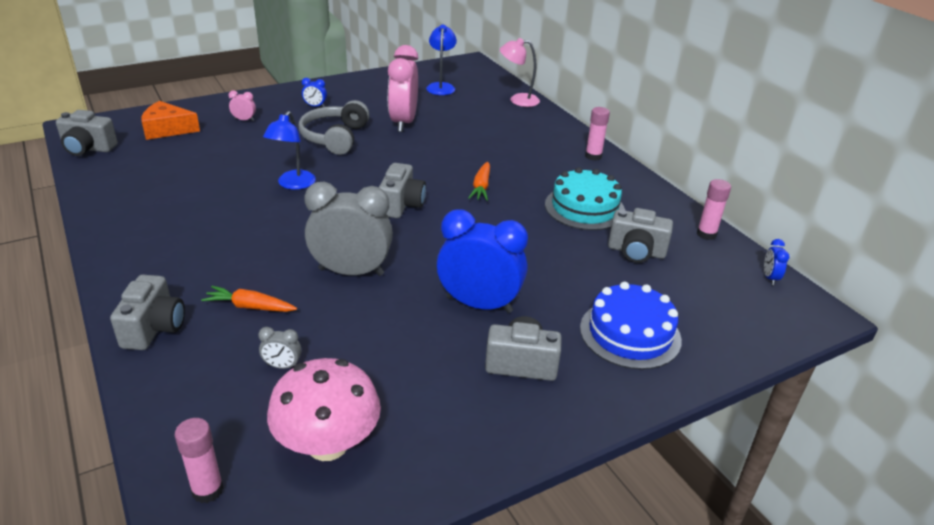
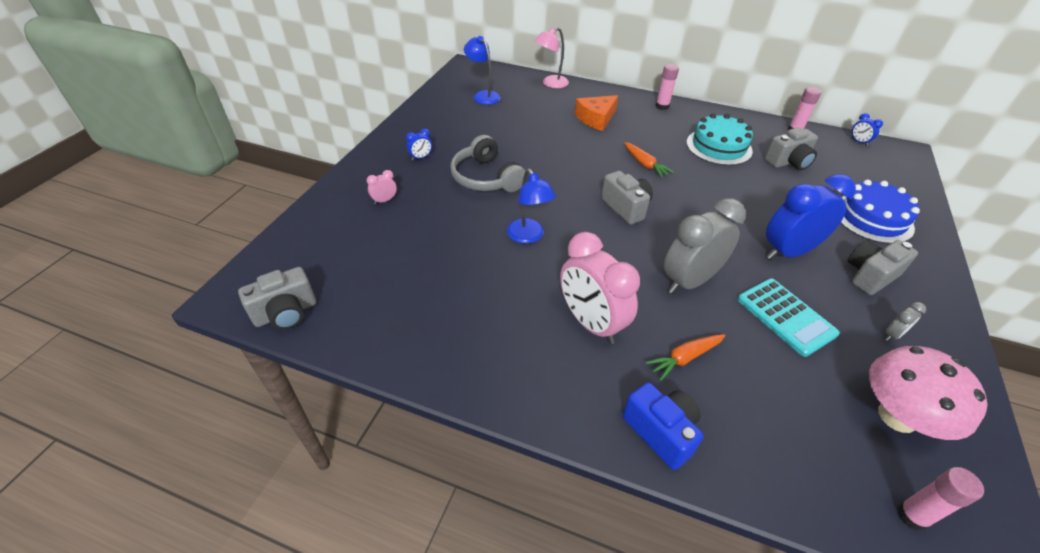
camera: 40 degrees left, 10 degrees up
grey camera [110,275,185,350] -> blue camera [623,382,703,470]
orange cheese [141,101,200,140] -> orange cheese moved to [575,95,618,131]
grey clock [258,327,301,369] -> grey clock moved to [885,302,926,341]
pink clock [388,45,418,132] -> pink clock moved to [560,232,640,344]
none -> turquoise calculator [737,278,840,357]

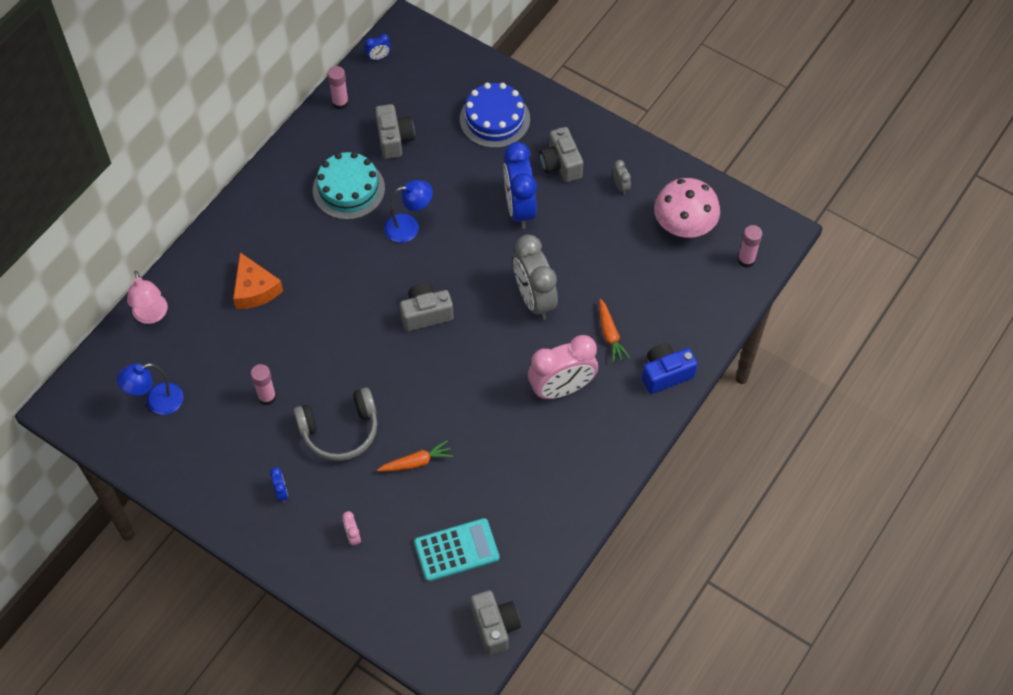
camera: 75 degrees left, 15 degrees up
blue lamp [507,169,556,243] -> blue lamp moved to [384,180,433,243]
orange carrot [624,142,674,178] -> orange carrot moved to [377,440,453,472]
pink glue stick [656,64,679,110] -> pink glue stick moved to [251,364,276,405]
turquoise calculator [737,278,840,357] -> turquoise calculator moved to [414,518,500,582]

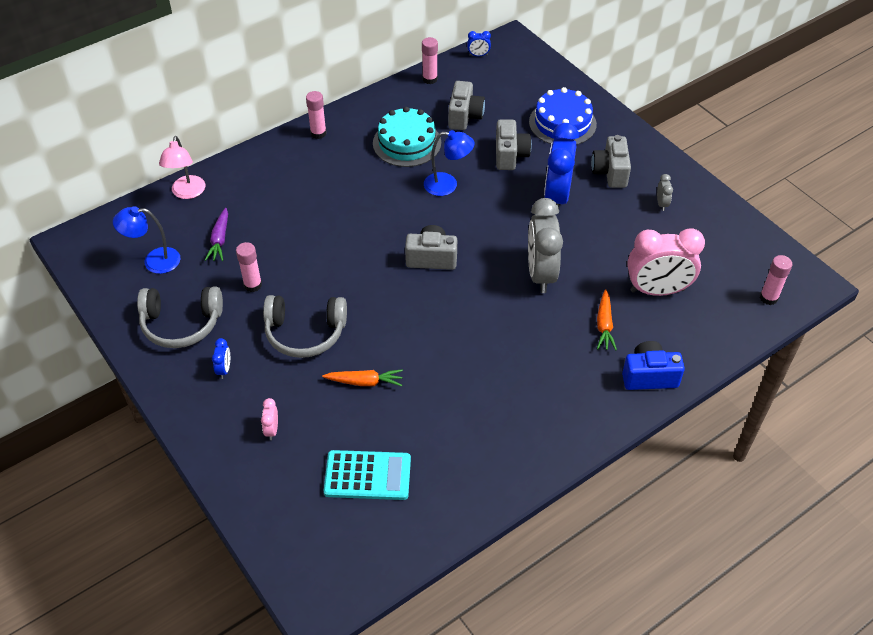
camera: 20 degrees right, 10 degrees down
orange cheese [233,252,283,309] -> none
grey camera [471,590,521,655] -> grey camera moved to [496,119,532,170]
pink clock [528,335,598,399] -> pink clock moved to [627,228,705,296]
pink mushroom [654,178,720,238] -> none
none -> grey headphones [137,286,223,348]
none -> purple carrot [205,208,228,261]
none -> pink glue stick [306,91,327,139]

